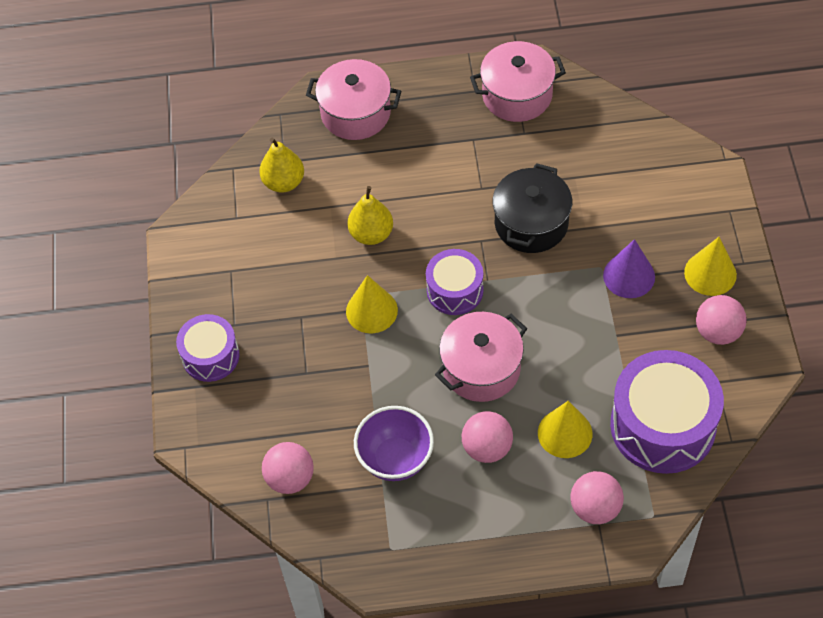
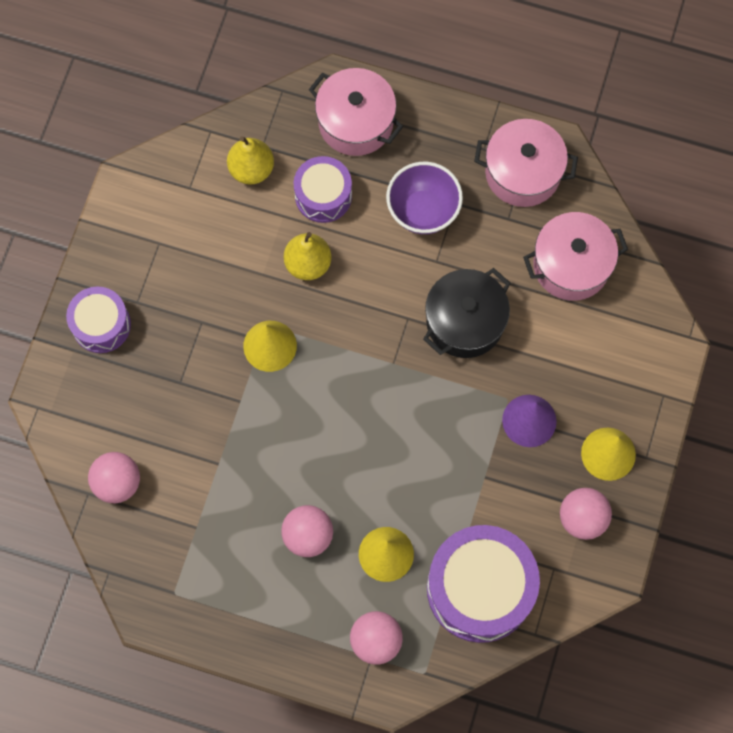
camera: 20 degrees right, 15 degrees up
purple bowl [354,406,434,481] -> purple bowl moved to [386,162,463,234]
purple drum [426,249,483,315] -> purple drum moved to [294,156,352,223]
pink pot [435,312,527,402] -> pink pot moved to [523,212,628,301]

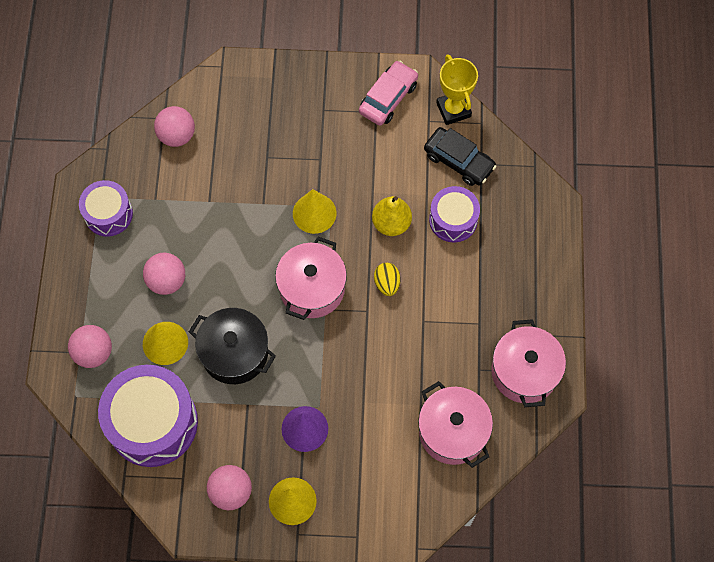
camera: 75 degrees right, 5 degrees down
purple drum [66,287,131,353] -> purple drum moved to [79,180,133,237]
yellow pear [227,136,274,184] -> black car [424,127,497,186]
pink pot [309,68,403,156] -> pink pot moved to [275,237,347,320]
purple bowl [386,162,463,234] -> none
black pot [423,268,511,358] -> black pot moved to [189,308,276,384]
none -> pink car [359,61,418,126]
none -> yellow egg [374,263,400,296]
none -> yellow trophy [436,54,478,125]

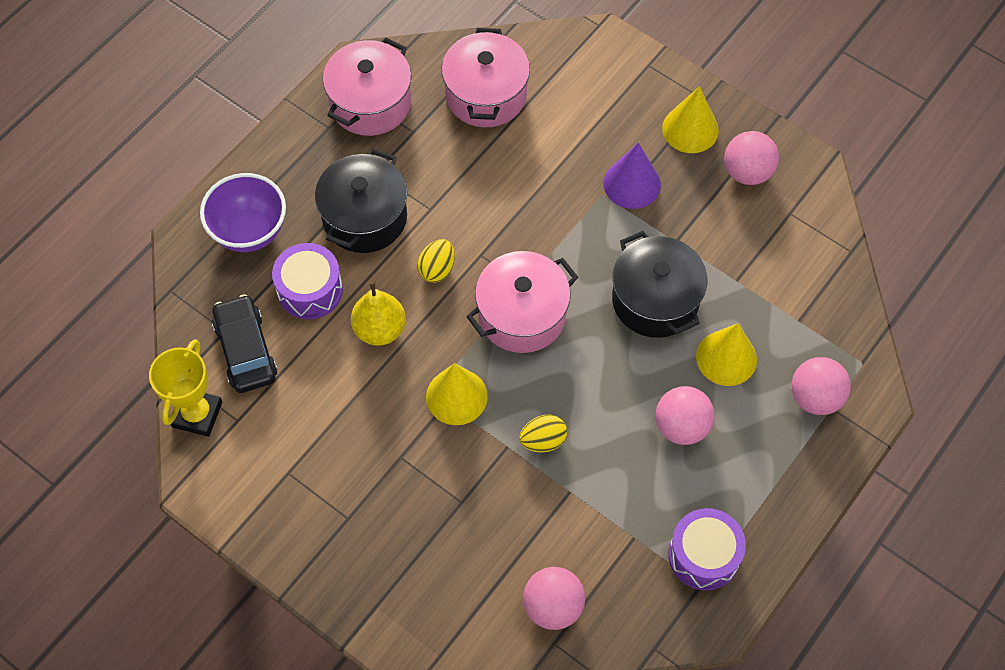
camera: 145 degrees left, 5 degrees down
purple drum [98,365,198,467] -> none
pink car [359,61,418,126] -> none
none -> purple bowl [200,173,286,252]
none -> black pot [315,149,407,253]
none -> yellow egg [519,415,567,453]

